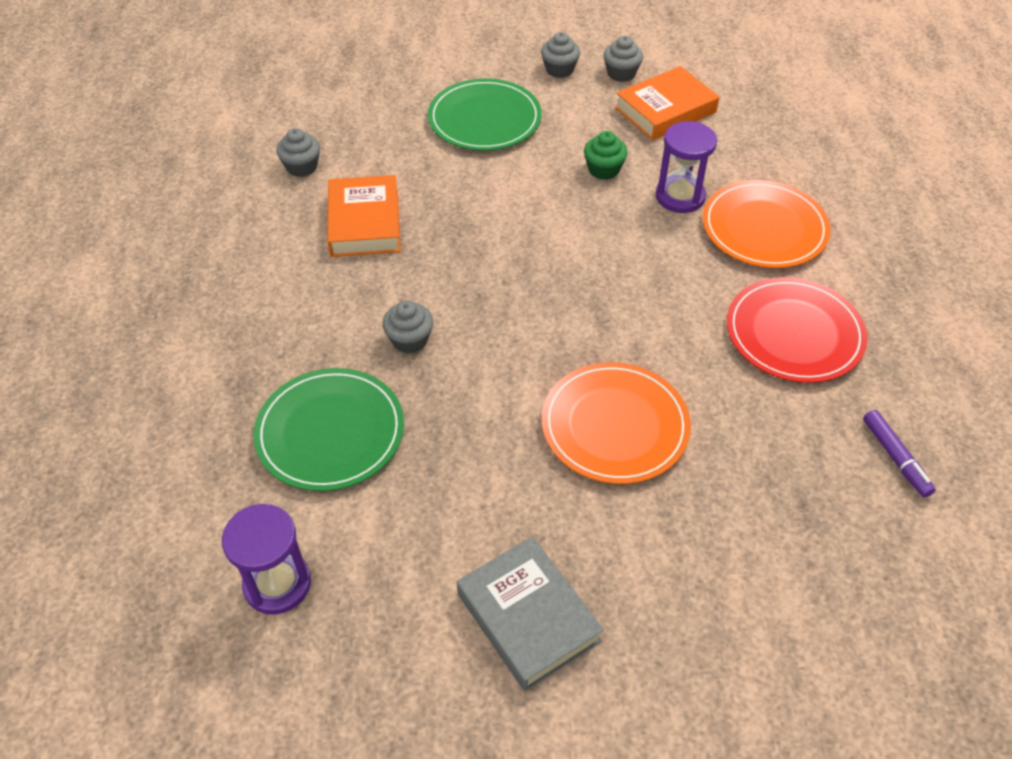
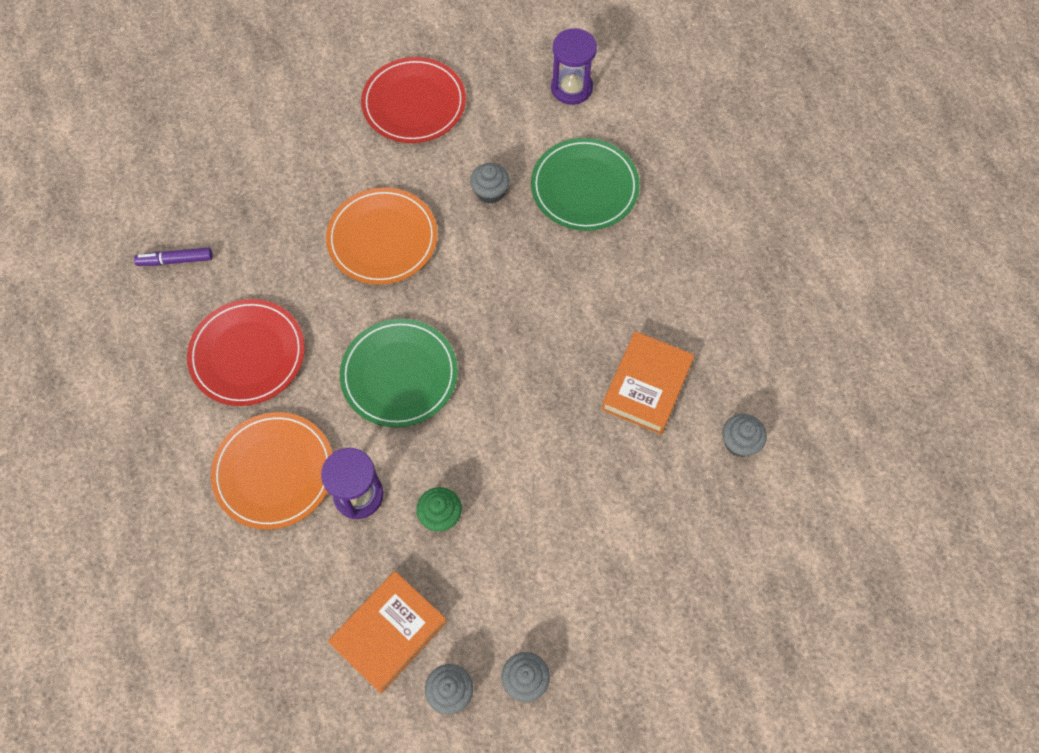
camera: 165 degrees right, 15 degrees up
orange book [327,175,401,257] -> orange book turned 45 degrees clockwise [601,331,694,435]
grey cupcake [383,301,433,353] -> grey cupcake moved to [470,163,510,204]
green plate [428,79,542,150] -> green plate moved to [340,319,458,427]
grey book [457,537,604,691] -> red plate [361,57,466,143]
purple marker [863,410,936,498] -> purple marker turned 60 degrees counterclockwise [134,248,213,266]

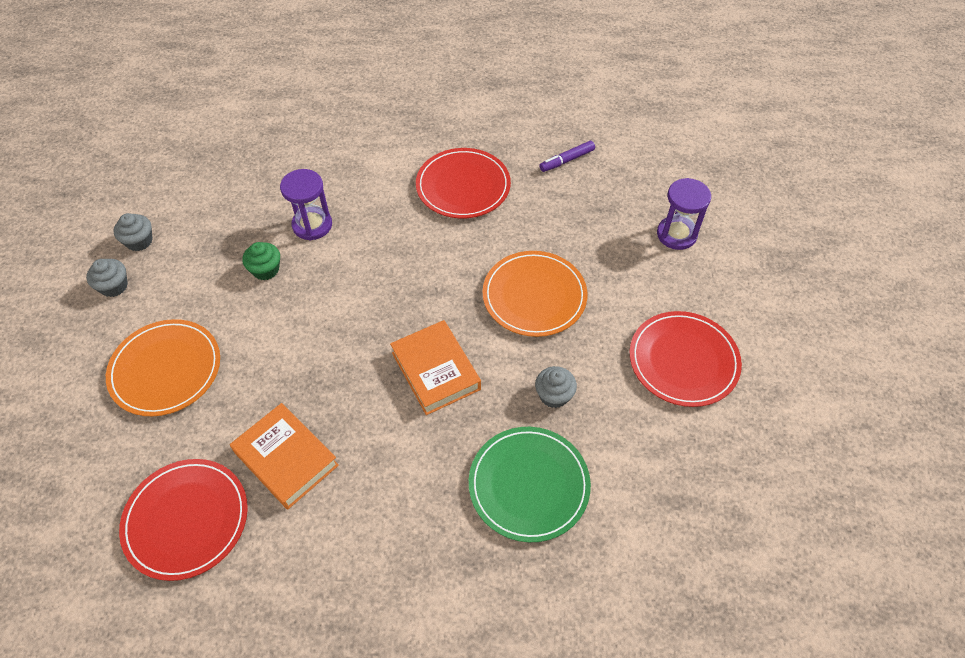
camera: 110 degrees right, 10 degrees down
purple marker [134,248,213,266] -> purple marker turned 135 degrees counterclockwise [539,141,595,172]
orange plate [211,412,332,530] -> orange plate moved to [106,319,220,416]
orange book [328,571,447,693] -> orange book moved to [390,320,481,415]
green plate [340,319,458,427] -> none
purple hourglass [551,28,597,105] -> purple hourglass moved to [657,178,711,250]
grey cupcake [722,414,767,457] -> red plate [119,459,248,581]

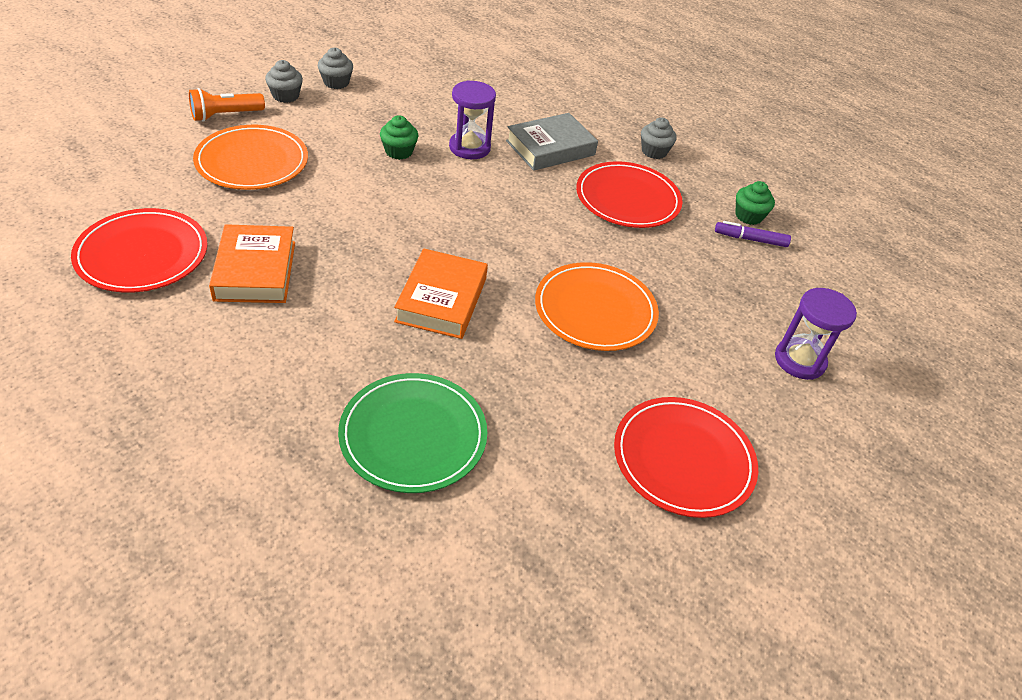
camera: 35 degrees right, 10 degrees down
grey cupcake [535,366,577,408] -> grey cupcake moved to [641,117,677,159]
none -> orange flashlight [189,88,265,122]
none -> grey book [506,113,598,171]
none -> green cupcake [736,181,775,225]

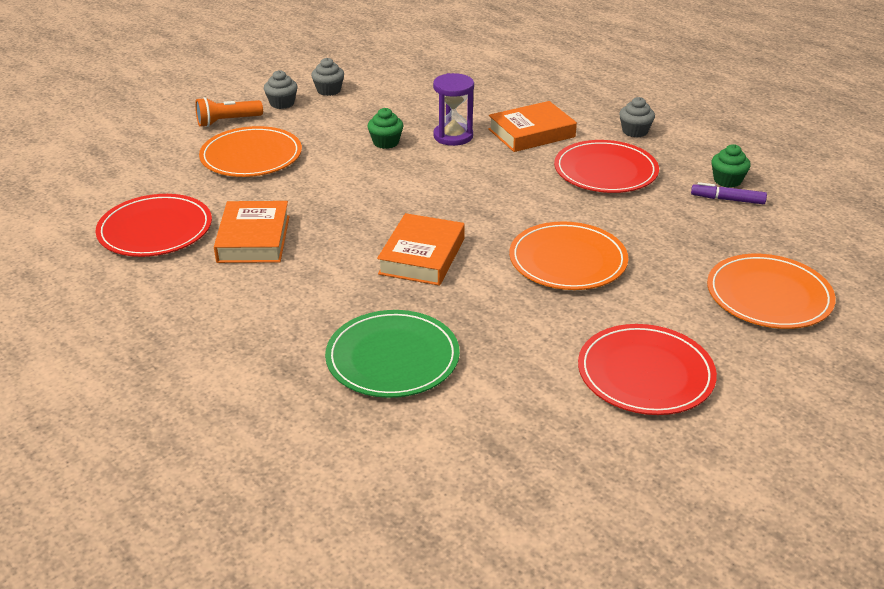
camera: 10 degrees right, 10 degrees down
grey book [506,113,598,171] -> orange book [488,101,577,152]
purple hourglass [775,288,857,380] -> orange plate [707,254,836,329]

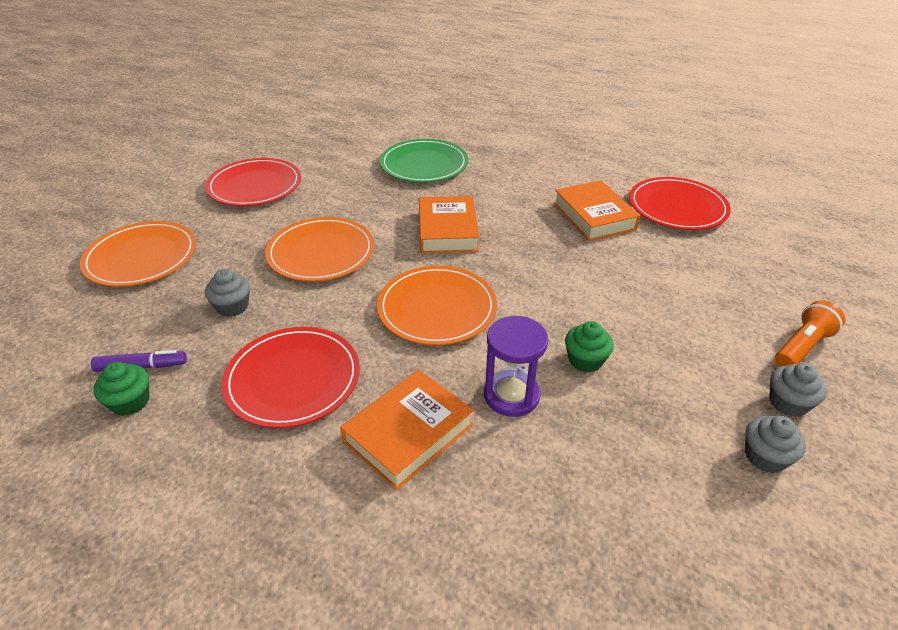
camera: 160 degrees right, 5 degrees up
orange plate [199,126,302,177] -> orange plate moved to [377,266,497,345]
grey cupcake [619,97,655,138] -> grey cupcake moved to [205,269,250,317]

